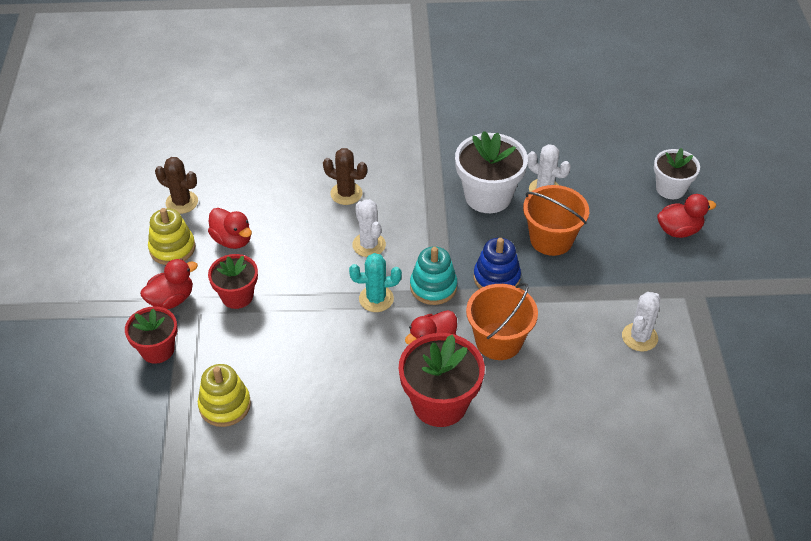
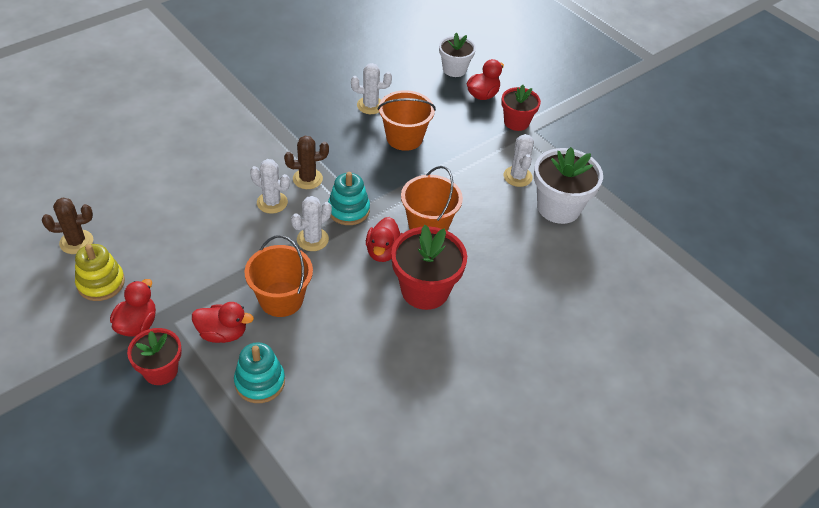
camera: 40 degrees left, 0 degrees up
yellow stacking toy [198,364,251,427] -> turquoise stacking toy [234,342,285,403]
red duck [208,208,252,249] -> red duck moved to [192,302,254,343]
red flower pot [208,254,258,309] -> red flower pot moved to [501,85,541,131]
brown cactus [323,148,367,205] -> brown cactus moved to [284,136,329,189]
turquoise cactus [349,253,402,312] -> white cactus [291,196,332,251]
white flower pot [455,131,528,213] -> white flower pot moved to [534,147,603,224]
blue stacking toy [474,238,521,289] -> none
none -> orange bucket [244,235,313,317]

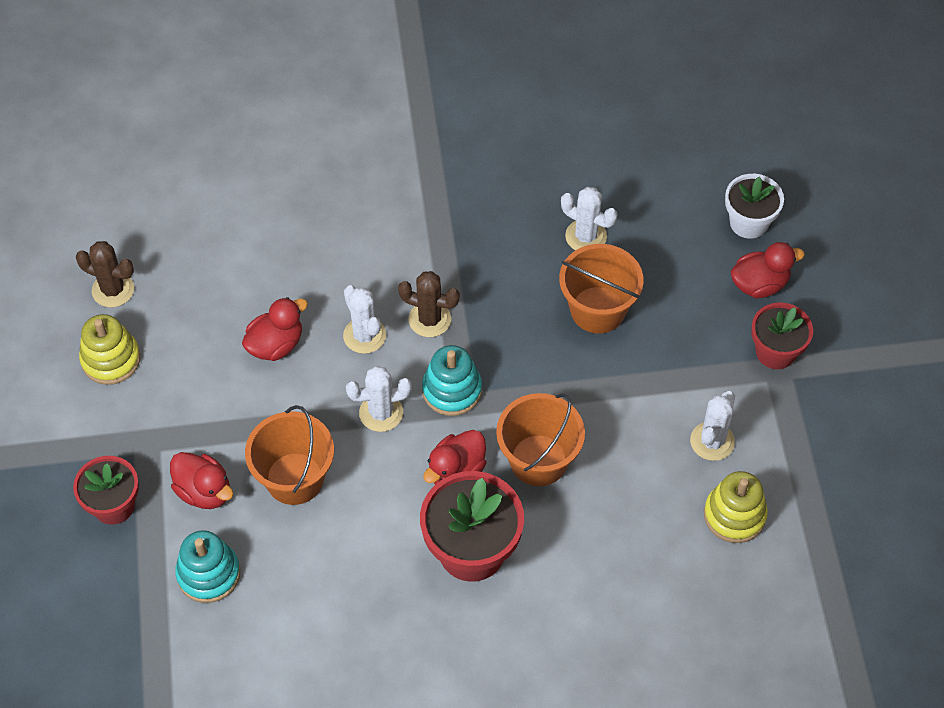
camera: 35 degrees right, 10 degrees up
red duck [110,279,156,336] -> red duck moved to [242,297,308,361]
white flower pot [534,147,603,224] -> yellow stacking toy [704,471,768,543]

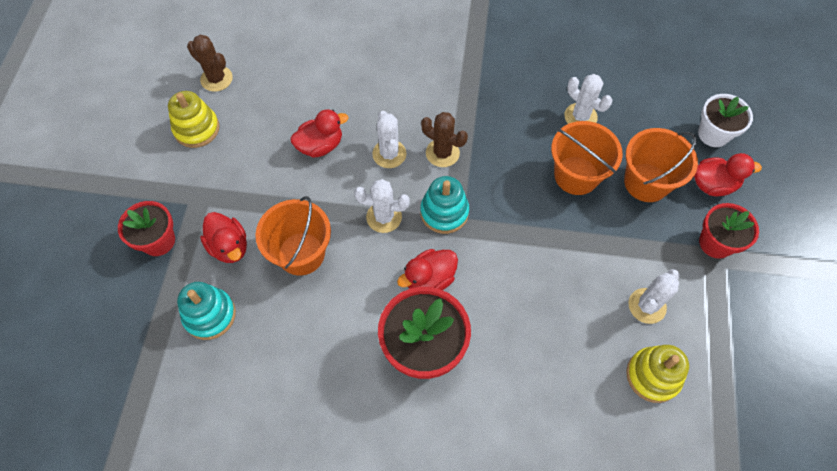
camera: 15 degrees right, 5 degrees up
orange bucket [496,393,585,486] -> orange bucket moved to [624,128,698,202]

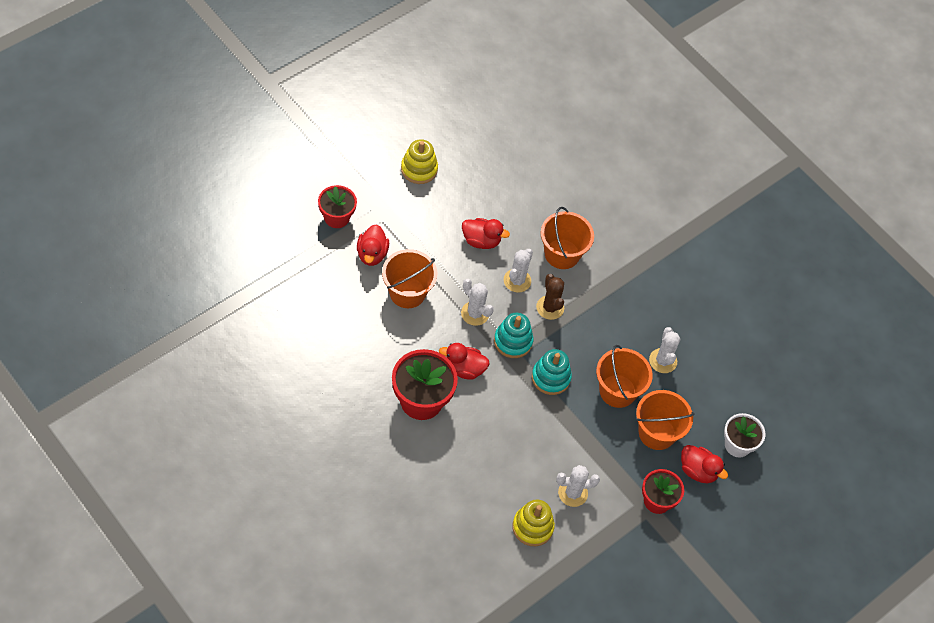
camera: 35 degrees right, 5 degrees down
turquoise stacking toy [177,282,236,340] -> turquoise stacking toy moved to [532,349,572,395]
brown cactus [187,35,233,92] -> none
none -> orange bucket [541,207,594,269]

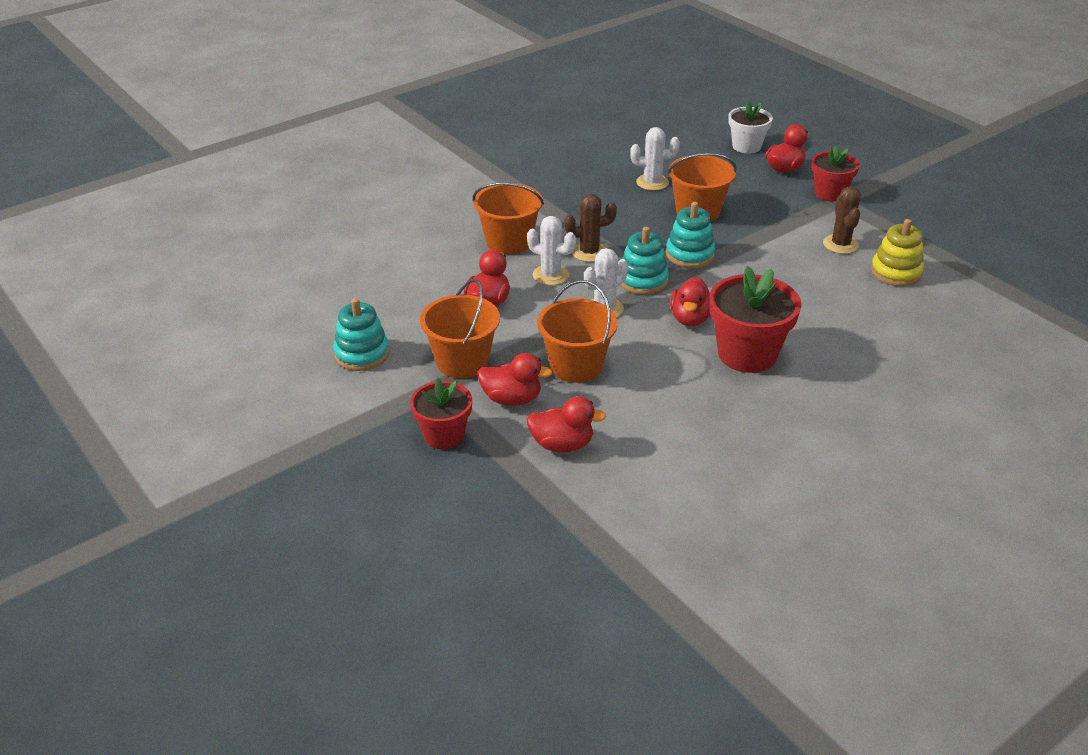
camera: 80 degrees left, 20 degrees down
yellow stacking toy [401,139,438,184] -> turquoise stacking toy [333,298,389,371]
white cactus [556,465,600,507] -> brown cactus [823,186,861,254]
orange bucket [636,390,695,450] -> orange bucket moved to [420,279,500,378]
none -> red duck [526,396,606,452]

